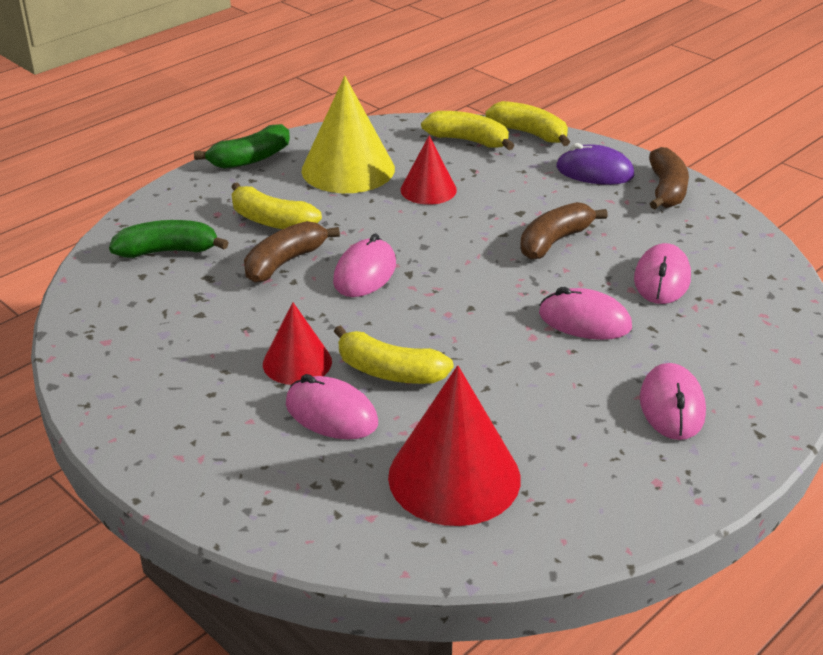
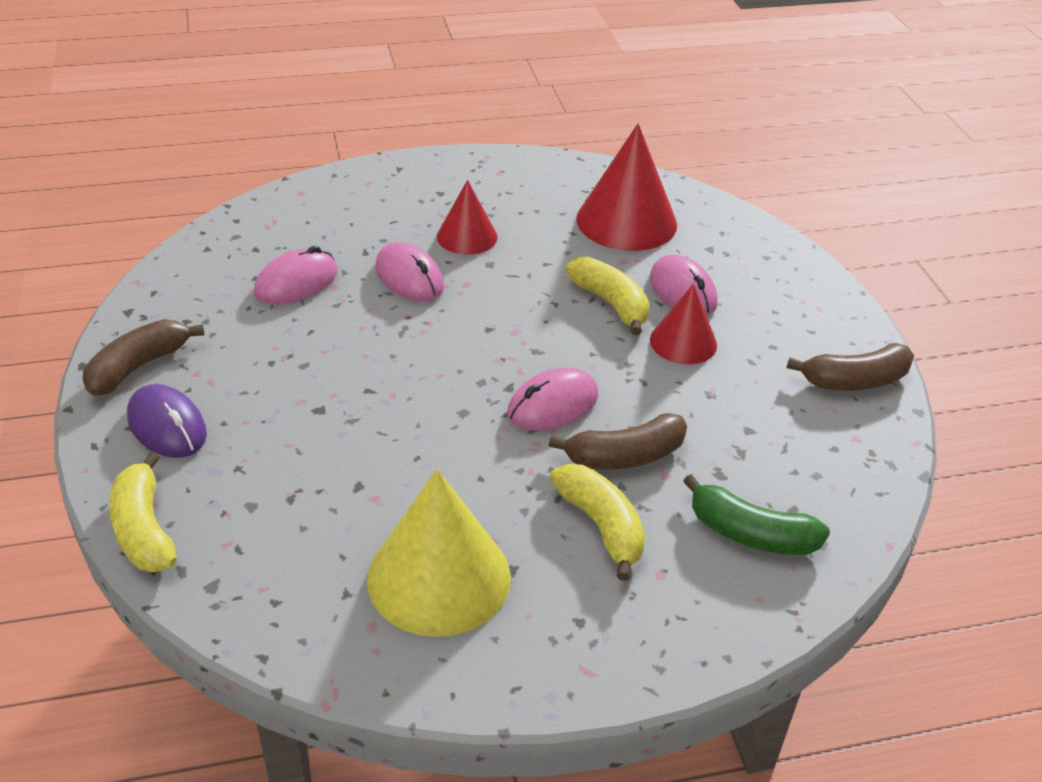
camera: 150 degrees left, 5 degrees up
green banana [194,124,290,169] -> none
red cone [401,135,457,205] -> red cone moved to [437,180,498,255]
yellow banana [421,111,515,150] -> none
brown banana [520,202,608,260] -> brown banana moved to [787,343,914,391]
pink mouse [640,363,706,440] -> none

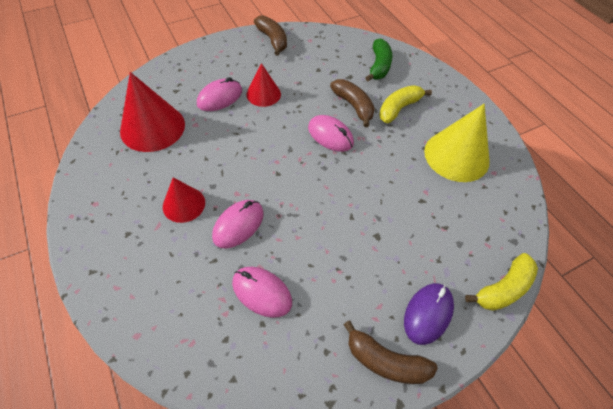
camera: 105 degrees left, 15 degrees up
yellow banana [566,256,650,335] -> none

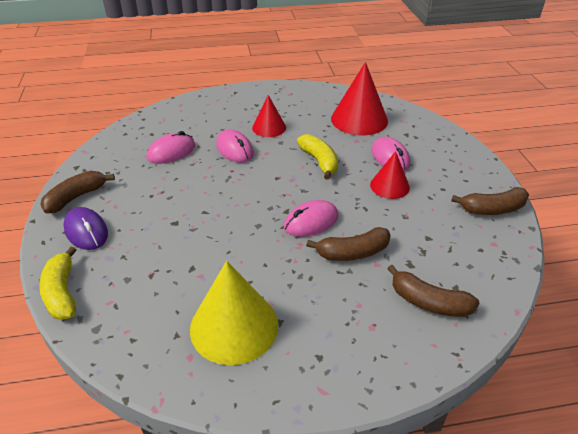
camera: 110 degrees right, 15 degrees down
green banana [365,38,392,81] -> brown banana [387,265,479,317]
yellow banana [379,85,432,123] -> yellow banana moved to [297,134,338,180]

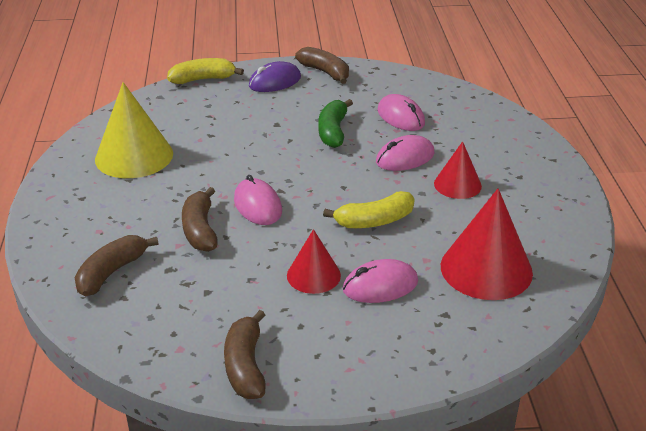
camera: 95 degrees right, 5 degrees down
none -> green banana [318,99,353,148]

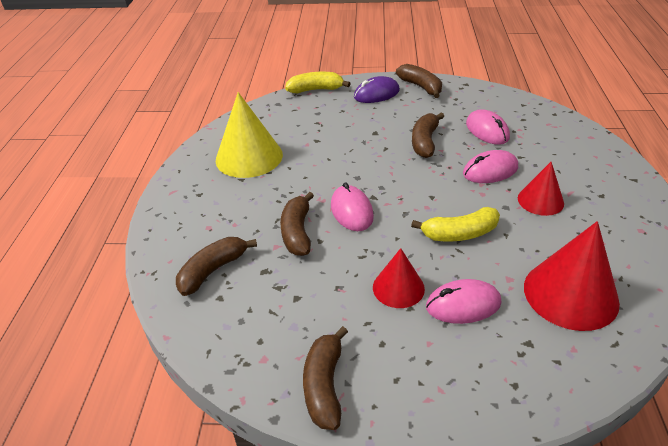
camera: 10 degrees right, 5 degrees up
green banana [318,99,353,148] -> brown banana [412,113,444,158]

